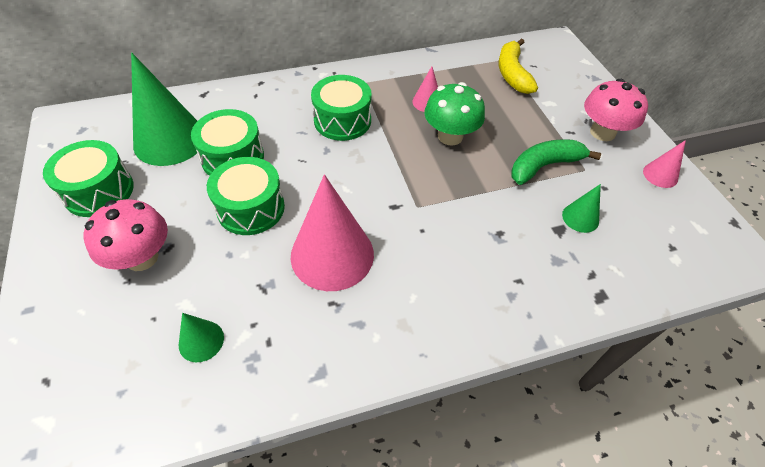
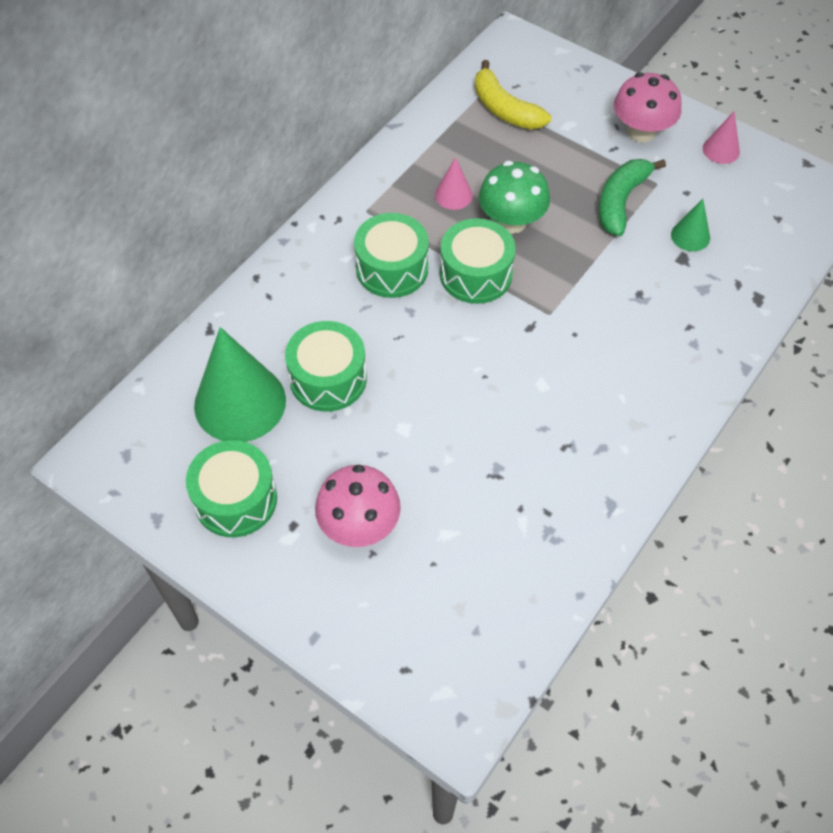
camera: 35 degrees left, 5 degrees up
green cone [179,313,224,362] -> none
green drum [207,157,285,235] -> green drum moved to [440,218,516,304]
pink cone [291,175,374,291] -> none

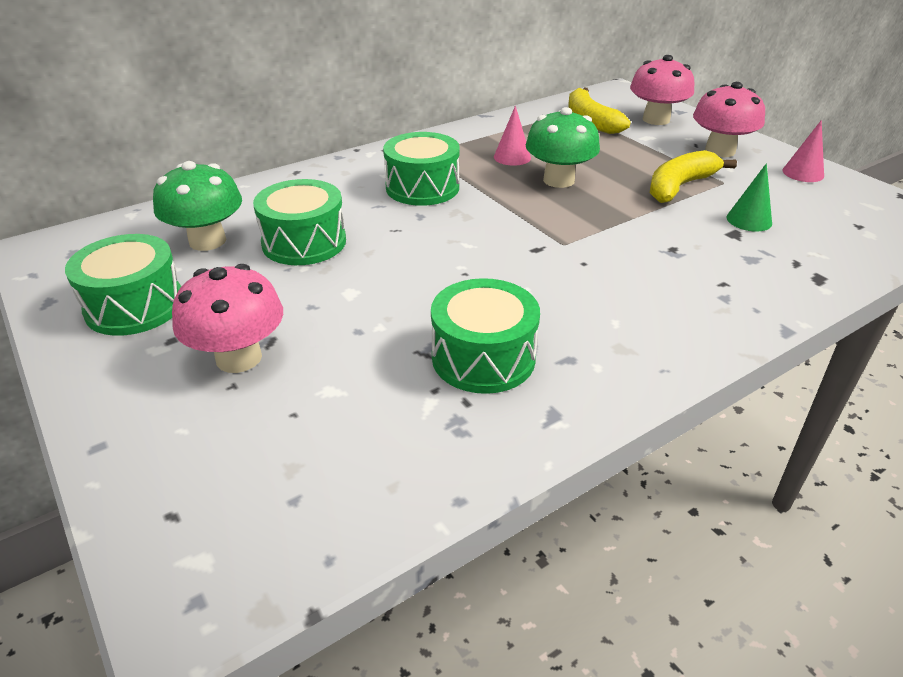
camera: 20 degrees right, 20 degrees down
green cone [194,327,286,442] -> green mushroom [153,161,242,251]
green drum [440,218,516,304] -> green drum moved to [431,278,540,394]
green banana [599,159,666,236] -> yellow banana [650,150,737,203]
none -> pink mushroom [630,55,694,125]

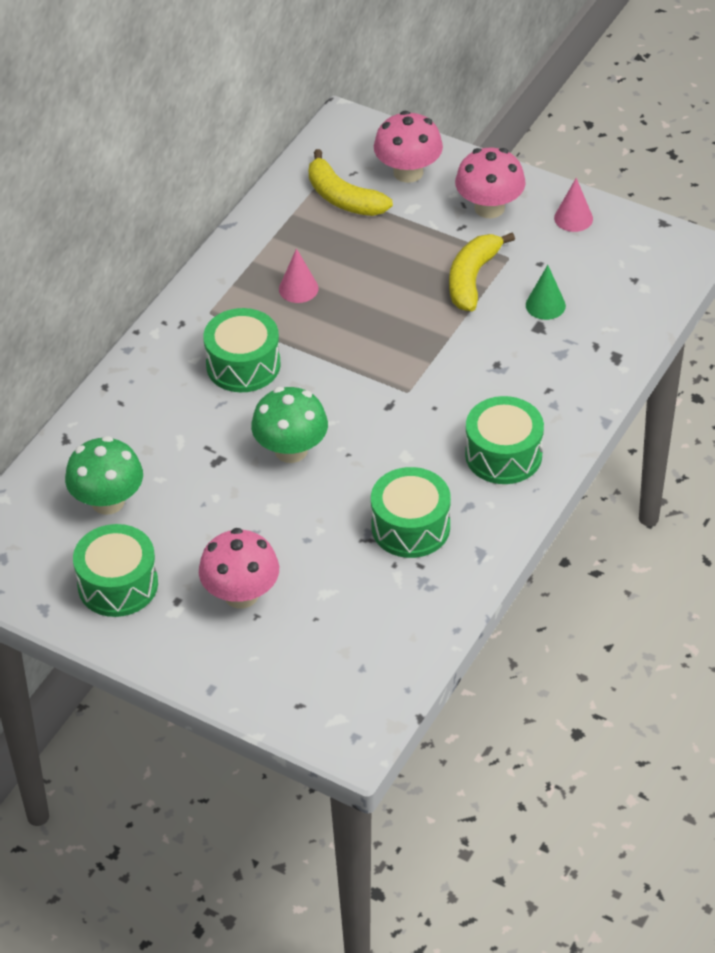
camera: 25 degrees left, 10 degrees up
green drum [253,179,346,265] -> green drum moved to [465,396,544,484]
green mushroom [526,107,600,188] -> green mushroom moved to [251,387,328,463]

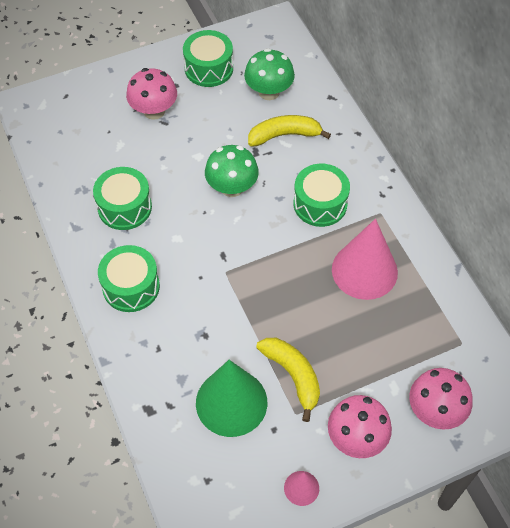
camera: 125 degrees right, 10 degrees up
pink cone [279,248,319,303] -> pink cone [332,219,398,300], size x2.13
yellow banana [309,149,393,216] -> yellow banana moved to [248,115,331,147]
green cone [526,265,566,320] -> green cone [196,360,267,437], size x2.13

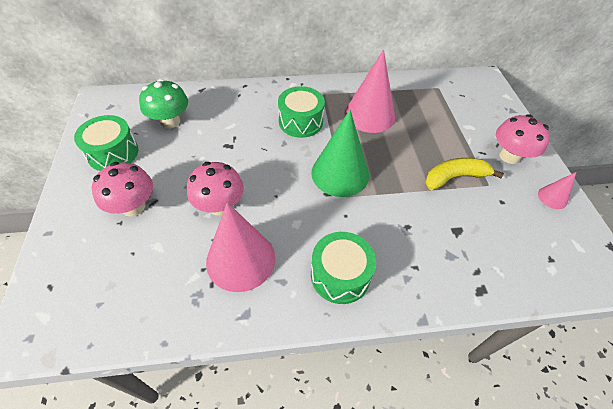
camera: 75 degrees left, 5 degrees down
green drum [93,167,152,230] -> pink cone [206,203,275,292]
green cone [196,360,267,437] -> green cone moved to [311,110,369,197]
green mushroom [205,145,259,197] -> none
yellow banana [248,115,331,147] -> none
pink mushroom [409,368,473,430] -> pink mushroom moved to [187,162,244,216]

